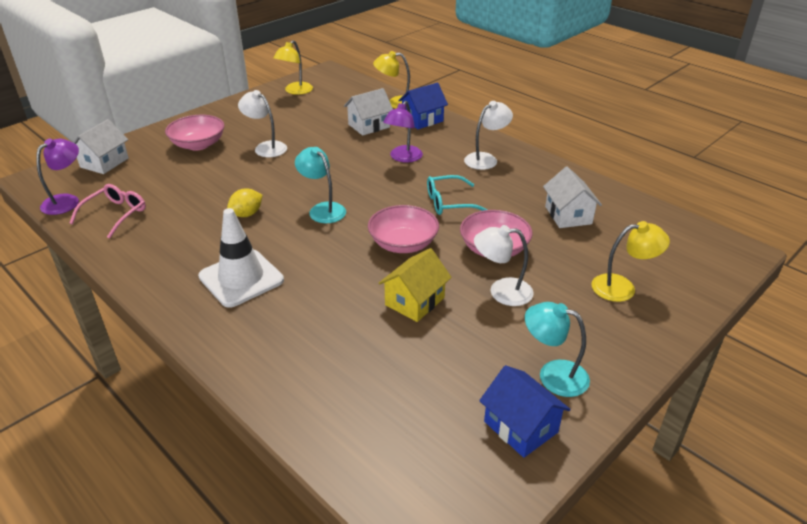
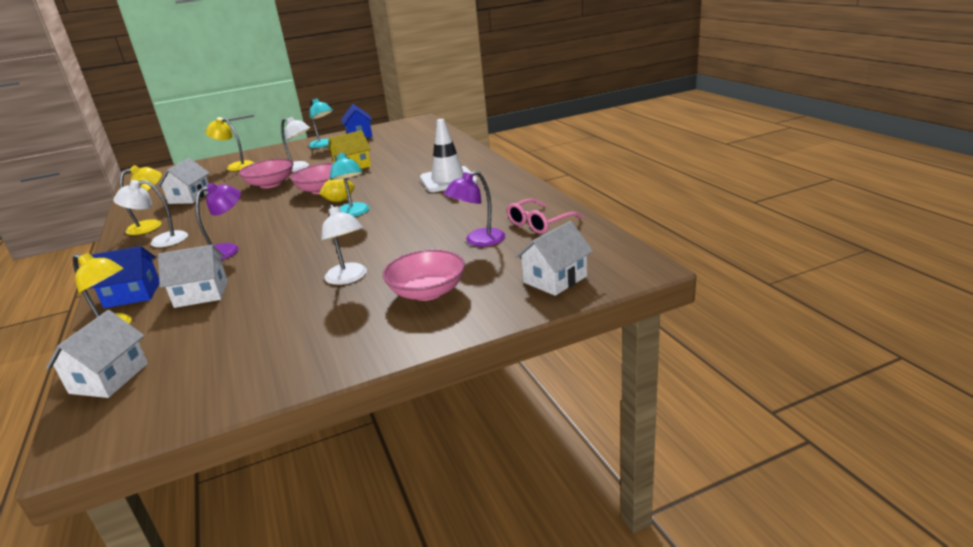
camera: 155 degrees left, 10 degrees down
purple lamp [36,138,79,215] -> purple lamp moved to [443,171,505,247]
yellow lemon [227,188,263,217] -> yellow lemon moved to [319,179,354,202]
yellow lamp [273,40,313,95] -> yellow lamp moved to [120,165,162,235]
turquoise glasses [427,175,488,215] -> none
none -> white house [46,310,148,398]

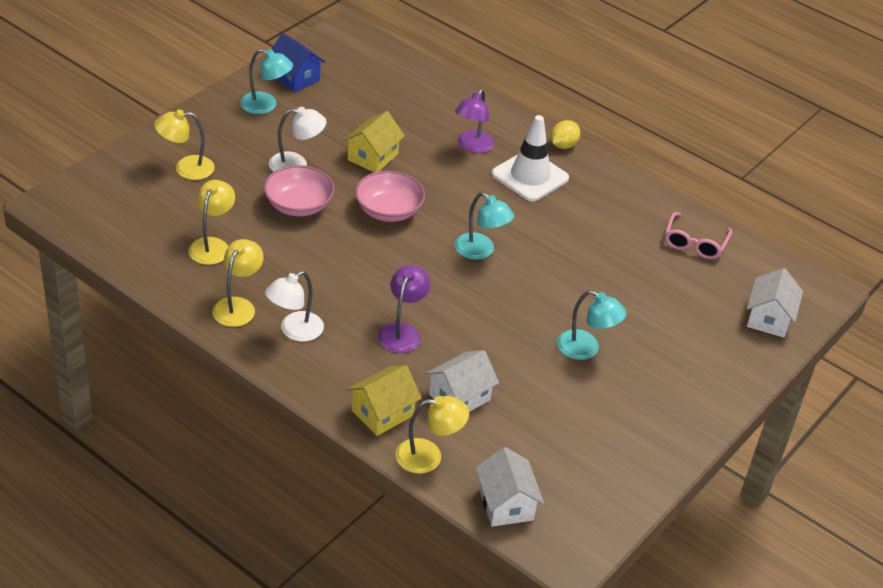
camera: 35 degrees left, 15 degrees up
blue house [89,246,159,308] -> yellow house [347,365,422,436]
white house [157,158,210,204] -> yellow lamp [188,180,235,265]
yellow lemon [319,179,354,202] -> yellow lemon moved to [551,120,580,149]
white lamp [321,204,367,285] -> turquoise lamp [557,290,627,360]
pink bowl [382,249,465,301] -> none
purple lamp [443,171,505,247] -> purple lamp moved to [455,89,494,153]

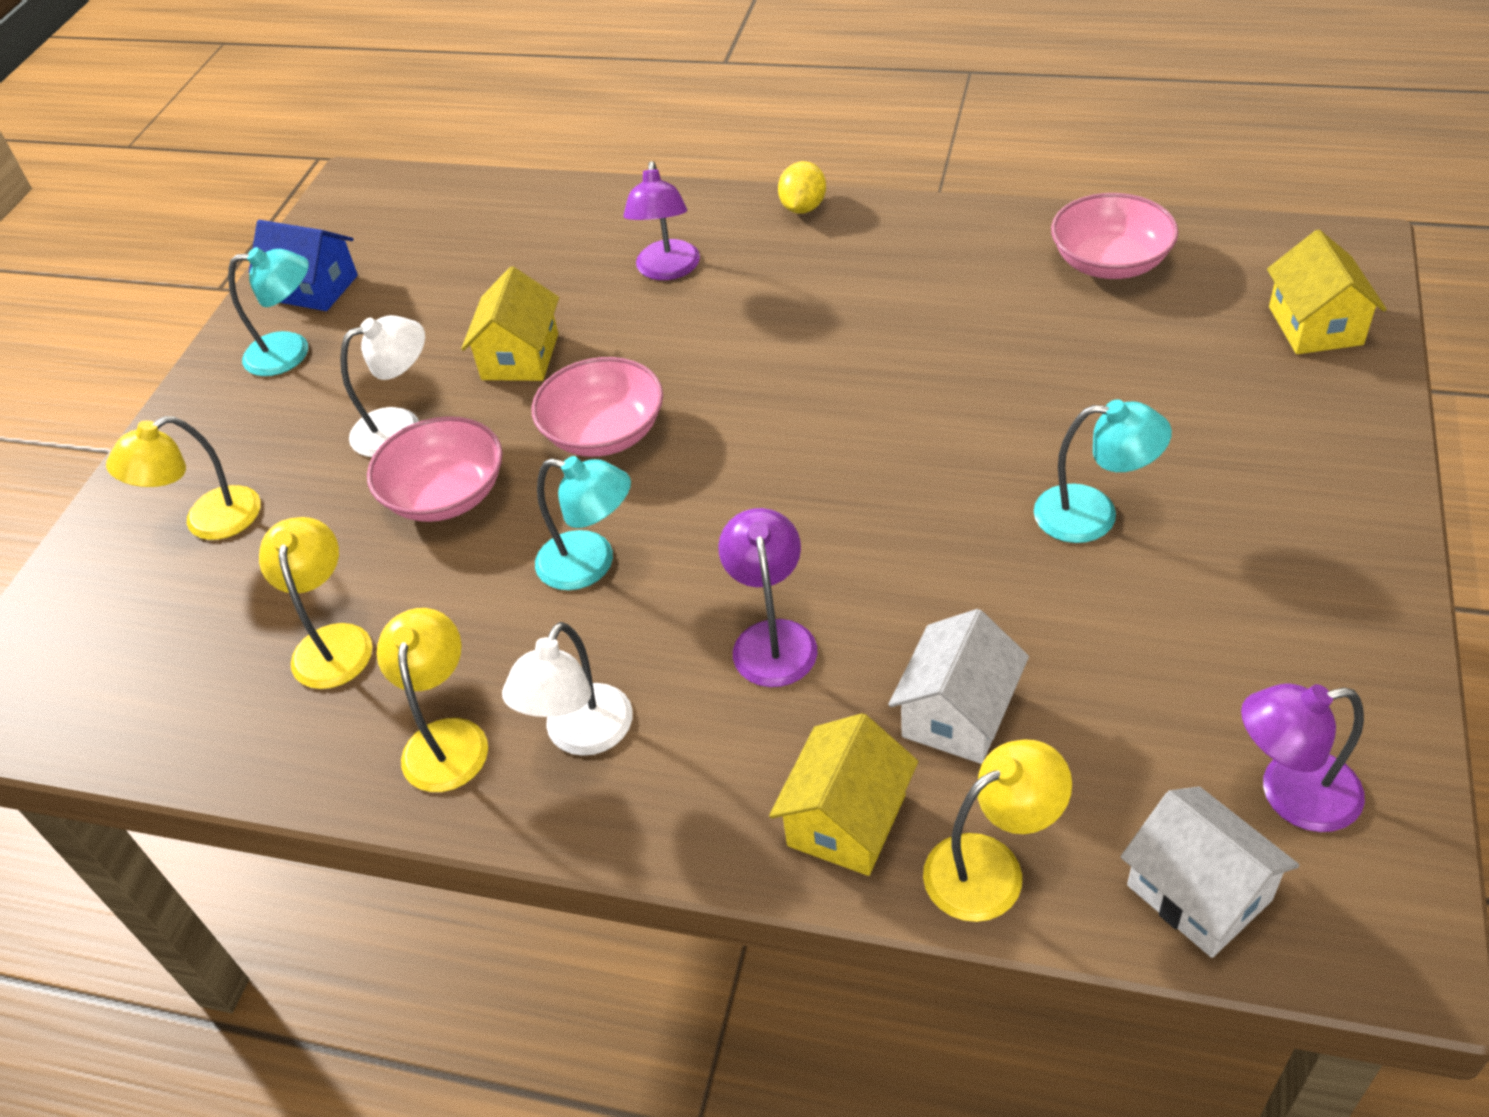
camera: 15 degrees left, 5 degrees up
turquoise lamp [454,192,514,260] -> turquoise lamp moved to [535,456,631,590]
white traffic cone [492,115,569,202] -> none
pink glasses [665,212,732,259] -> pink bowl [1051,193,1179,279]
white house [747,268,803,338] -> yellow house [1267,230,1387,354]
none -> purple lamp [1241,684,1365,832]

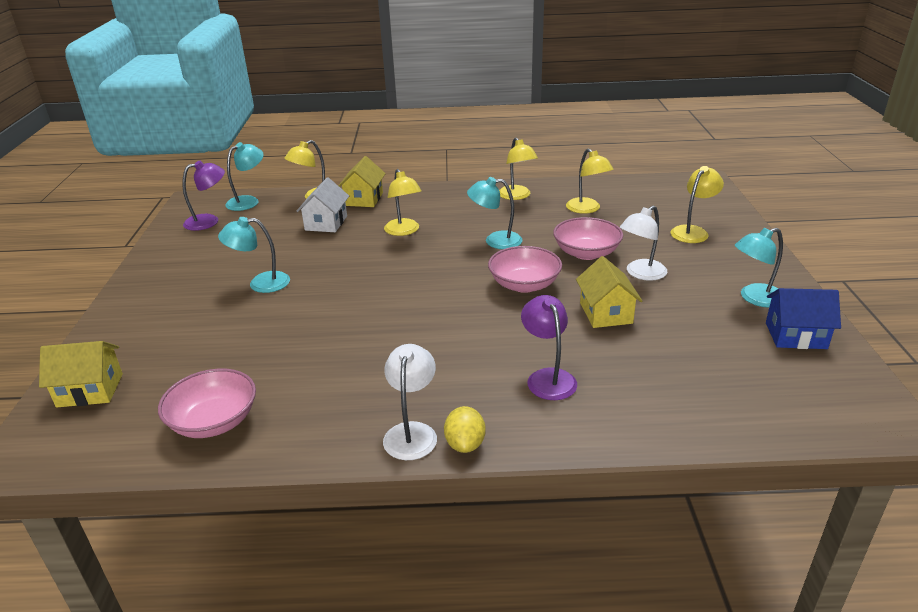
camera: 160 degrees right, 15 degrees down
white lamp [502,622,633,756] -> white lamp moved to [383,344,437,460]
purple lamp [718,508,817,687] -> yellow lamp [384,169,422,236]
white house [1121,787,1299,958] -> turquoise lamp [225,142,264,211]
yellow house [1267,230,1387,354] -> yellow house turned 75 degrees counterclockwise [39,341,123,408]

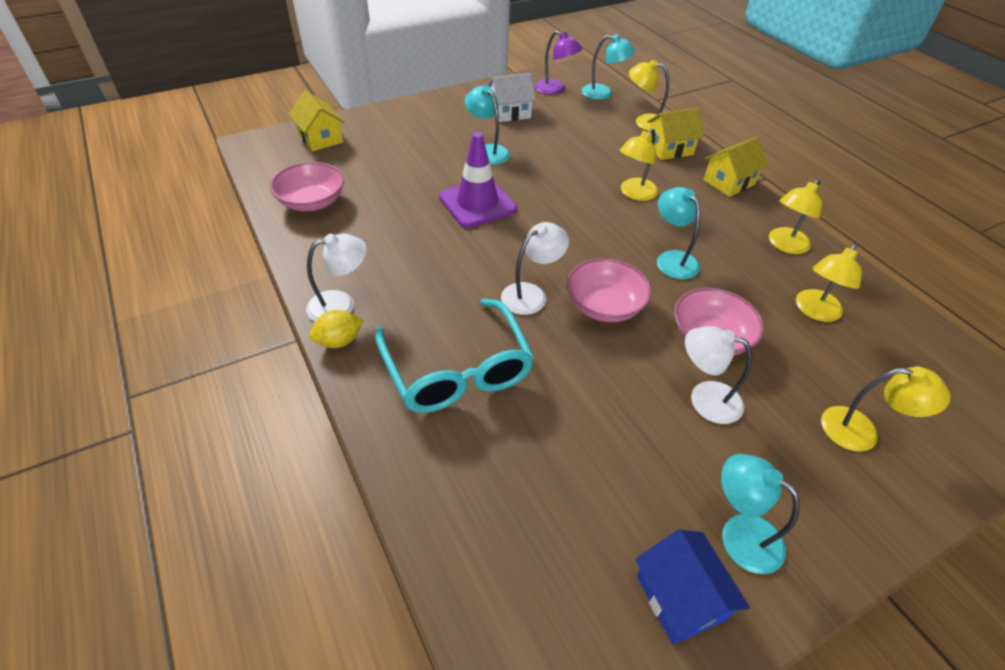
camera: 60 degrees right, 15 degrees up
white house [297,177,349,232] -> white house moved to [488,73,536,122]
purple lamp [521,295,577,400] -> turquoise glasses [375,299,534,413]
yellow house [576,256,642,328] -> yellow house moved to [703,137,769,197]
none -> purple traffic cone [439,132,517,228]
none -> white lamp [501,222,569,315]

